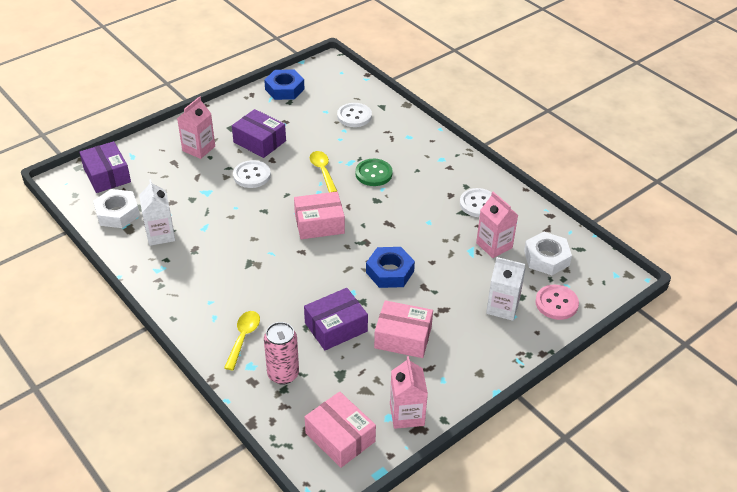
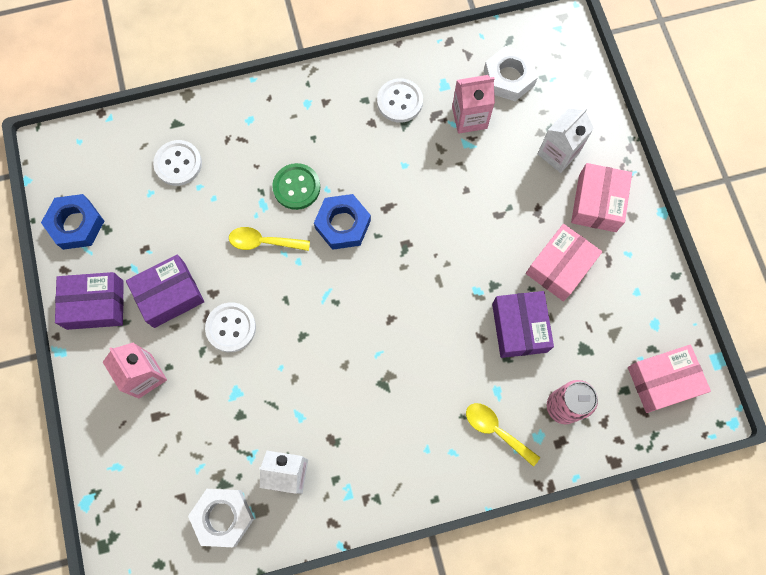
camera: 65 degrees left, 30 degrees up
purple box [79,141,131,193] -> purple box moved to [55,272,124,330]
pink box [294,192,345,239] -> pink box moved to [571,163,632,232]
blue nut [366,247,415,288] -> blue nut moved to [314,194,371,250]
pink carton [390,356,428,429] -> none
pink button [535,285,579,320] -> none

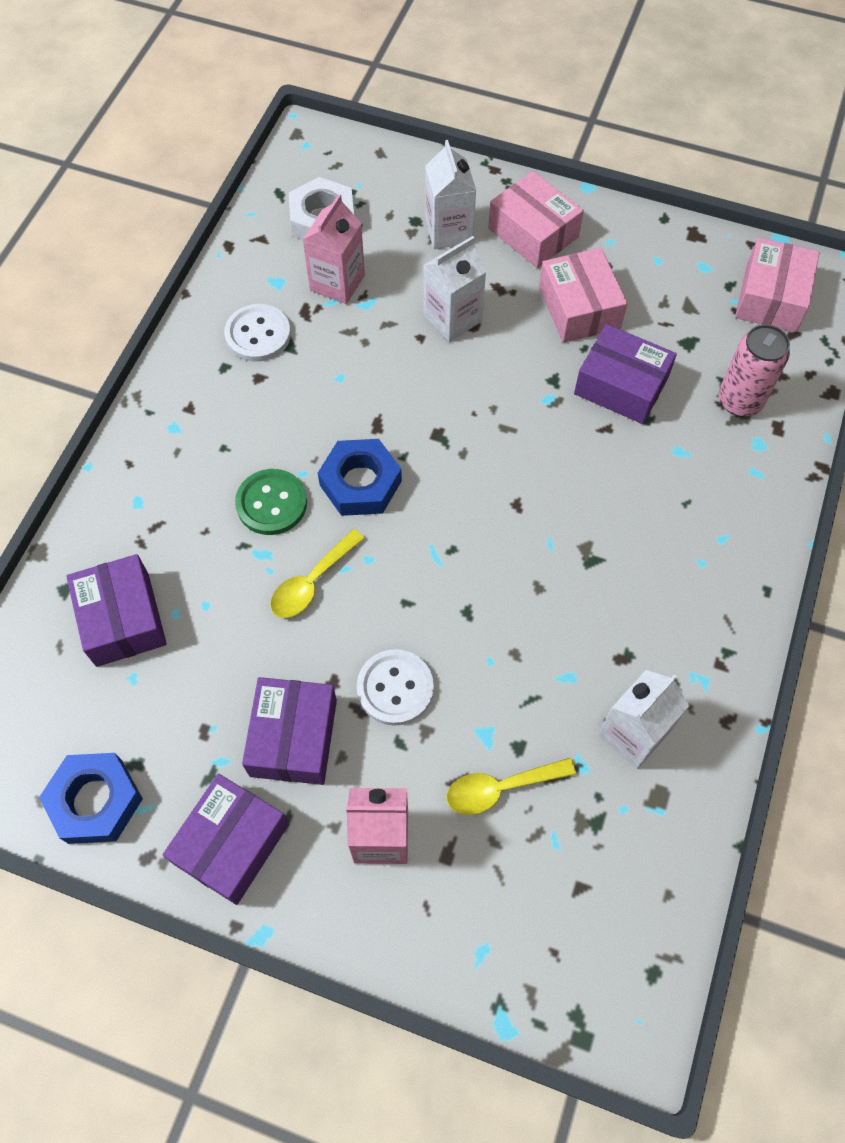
camera: 55 degrees left, 10 degrees down
white button [153,140,202,186] -> purple box [66,554,167,667]
white nut [188,489,254,547] -> none
yellow spoon [466,403,540,467] -> yellow spoon moved to [446,758,576,815]
none -> white carton [423,236,486,342]

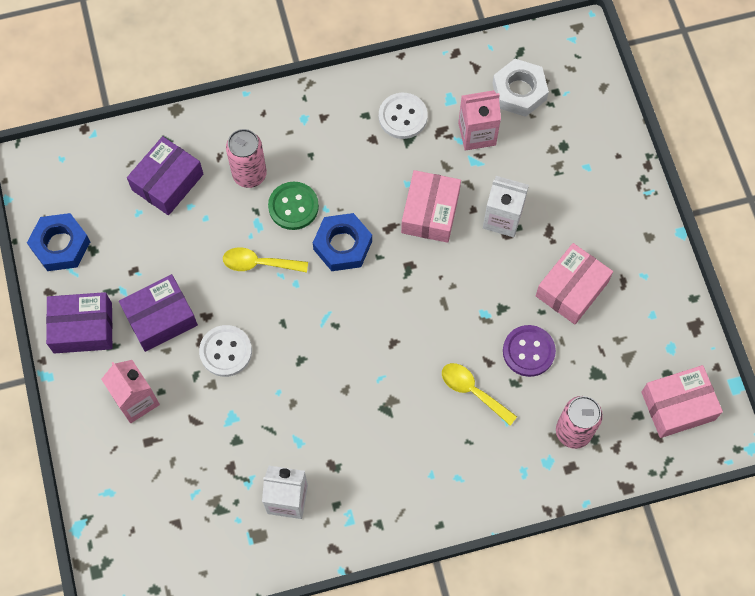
camera: 55 degrees right, 5 degrees up
white carton [425,140,476,249] -> none
yellow spoon [446,758,576,815] -> yellow spoon moved to [442,363,517,425]
pink box [488,171,584,268] -> pink box moved to [401,170,461,243]
purple box [574,324,677,424] -> purple button [503,325,556,377]
none -> pink can [226,129,267,188]

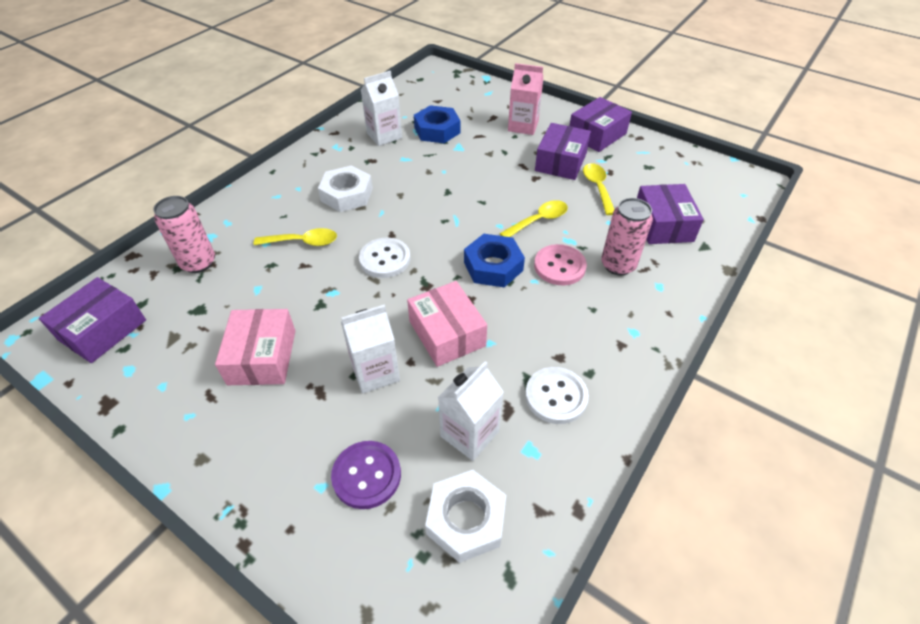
camera: 140 degrees right, 20 degrees down
blue nut [27,213,90,271] -> blue nut moved to [414,105,460,143]
white button [199,325,252,377] -> white button moved to [359,238,410,278]
green button [268,182,319,230] -> pink button [534,244,587,286]
pink carton [458,90,501,151] -> white carton [438,361,504,461]
purple button [503,325,556,377] -> purple button moved to [331,441,401,509]
pink box [641,365,723,438] -> purple box [39,277,146,363]
none -> white nut [318,165,373,212]
none -> yellow spoon [583,163,614,215]

